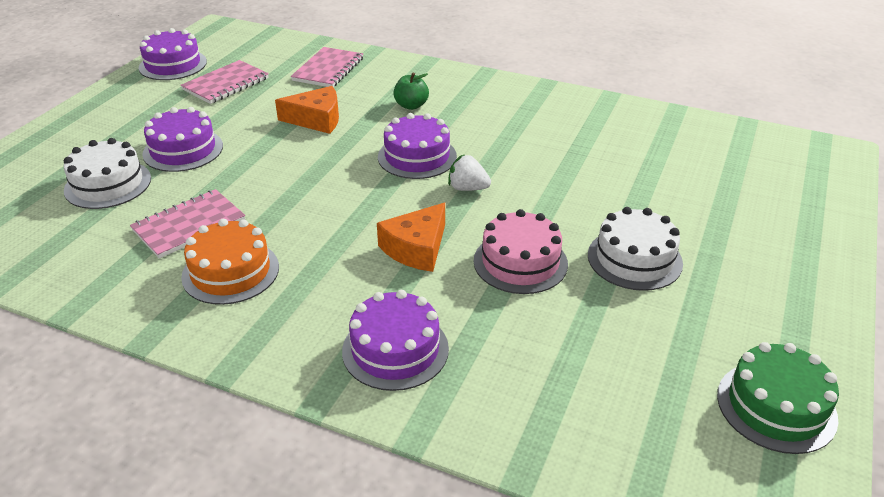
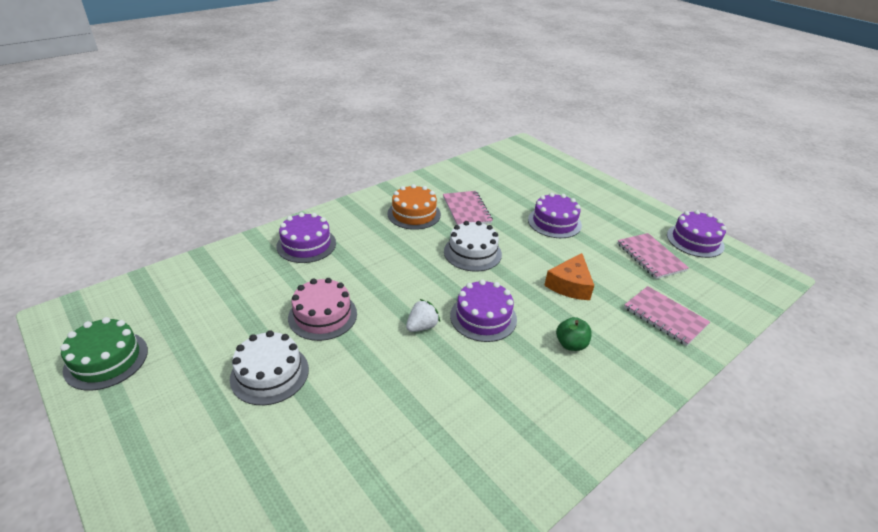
camera: 115 degrees right, 0 degrees up
white cake [64,138,151,209] -> white cake moved to [444,221,502,272]
orange cheese [377,203,445,272] -> none

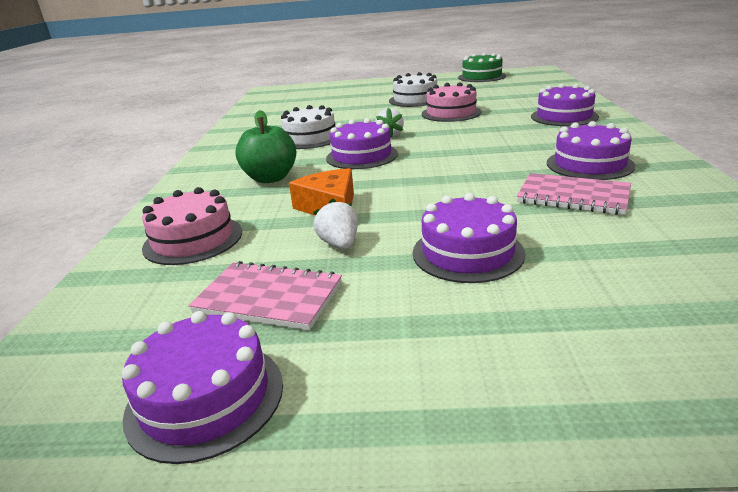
camera: 135 degrees right, 10 degrees down
orange cake [388,184,441,230] -> purple cake [547,121,635,180]
white cake [444,221,502,272] -> white cake moved to [280,105,335,149]
green apple [556,317,592,351] -> green apple [235,110,296,183], size x1.56
pink notebook [624,286,710,346] -> pink cake [142,187,242,265]
none -> white strawberry [313,198,358,249]

